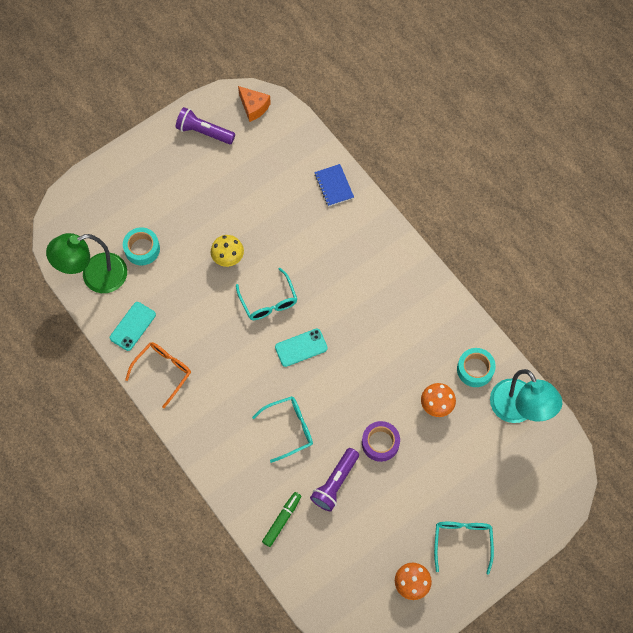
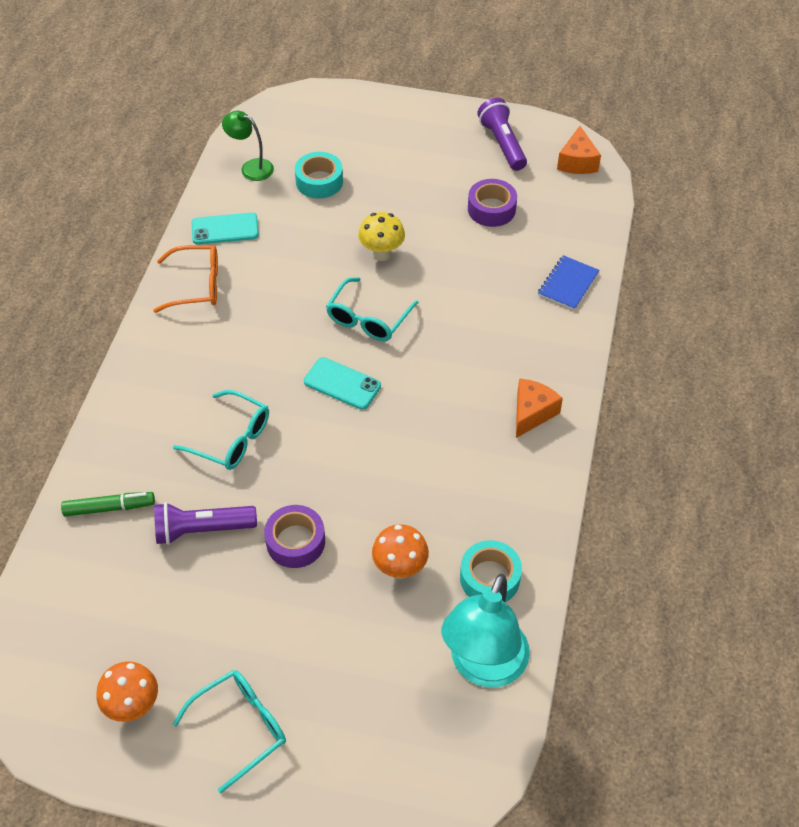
camera: 50 degrees right, 15 degrees down
green lamp [46,233,127,293] -> green lamp [222,111,274,181], size x0.55
none -> purple tape [468,179,517,227]
none -> orange cheese [516,378,563,438]

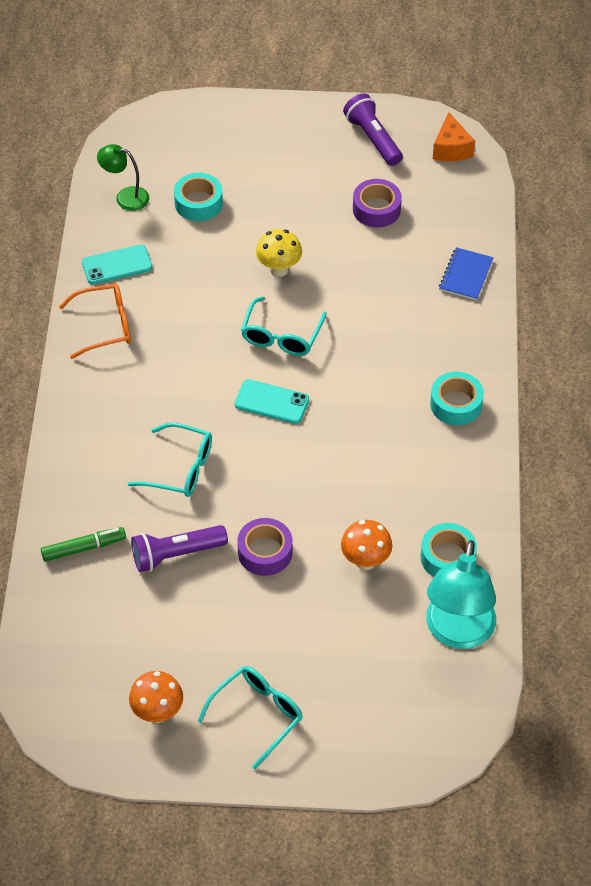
camera: 10 degrees left, 0 degrees up
orange cheese [516,378,563,438] -> turquoise tape [430,371,484,425]

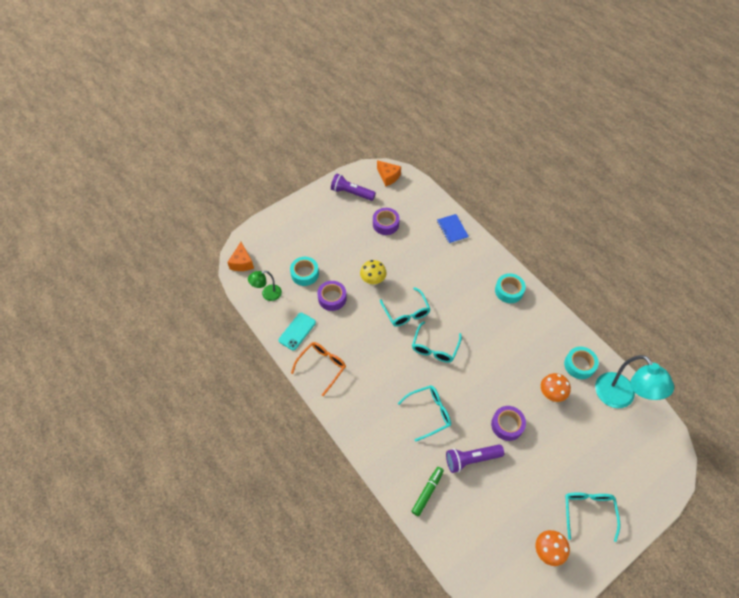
camera: 40 degrees left, 5 degrees up
purple flashlight [131,525,228,572] -> purple flashlight turned 45 degrees clockwise [446,444,504,473]
turquoise phone [235,379,309,424] -> turquoise glasses [412,321,462,363]
none -> orange cheese [227,242,254,271]
none -> purple tape [317,281,347,311]

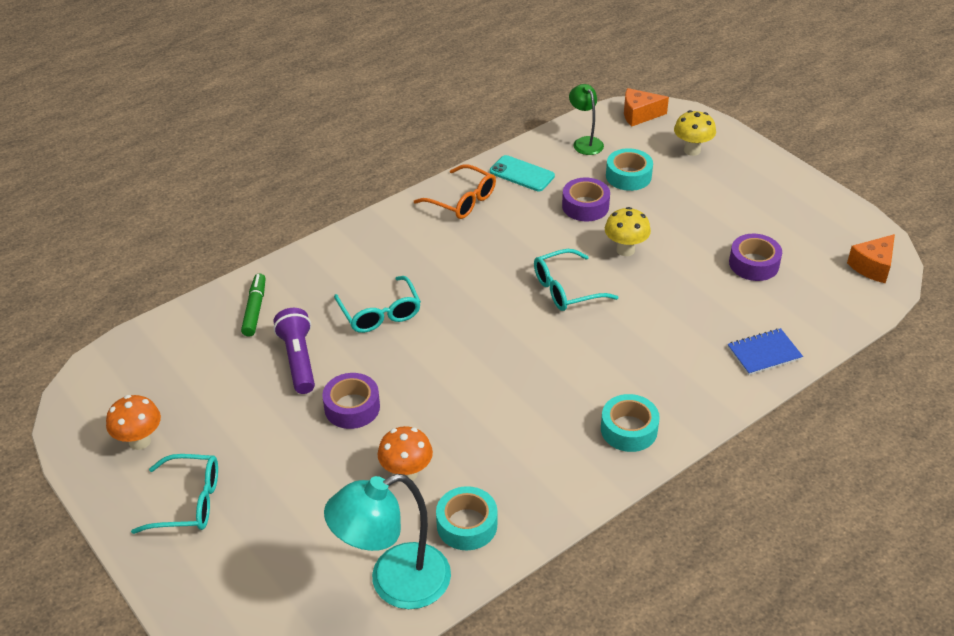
camera: 90 degrees right, 15 degrees down
purple flashlight [331,174,376,201] -> none
green marker [411,467,444,516] -> green marker turned 120 degrees counterclockwise [241,273,266,337]
turquoise glasses [412,321,462,363] -> none
none -> yellow mushroom [674,110,716,156]

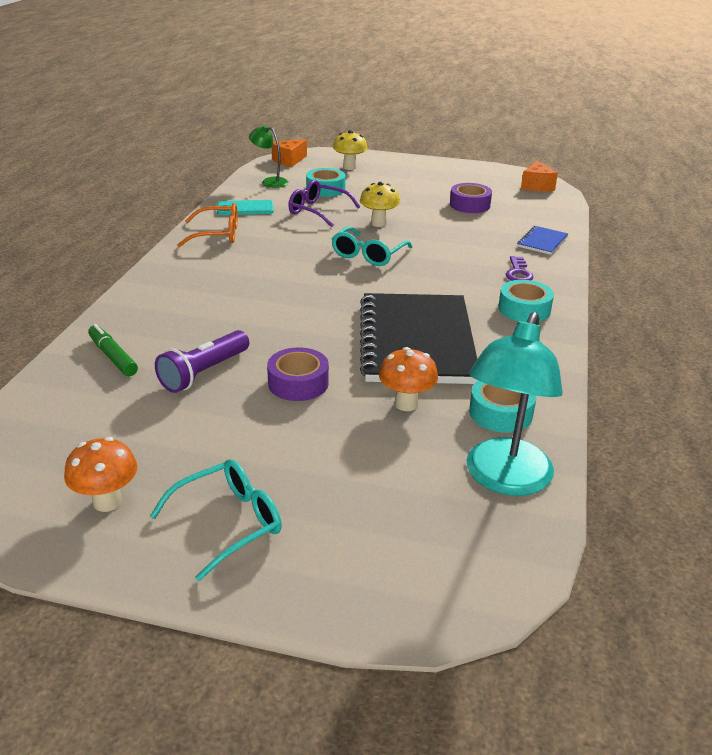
camera: 40 degrees left, 10 degrees down
purple flashlight [273,308,315,394] -> purple flashlight turned 90 degrees counterclockwise [155,330,249,393]
turquoise glasses [334,276,421,333] -> none
purple tape [562,178,610,221] -> purple glasses [288,180,361,227]
none -> black notebook [360,293,478,384]
none -> purple key [506,256,533,281]

